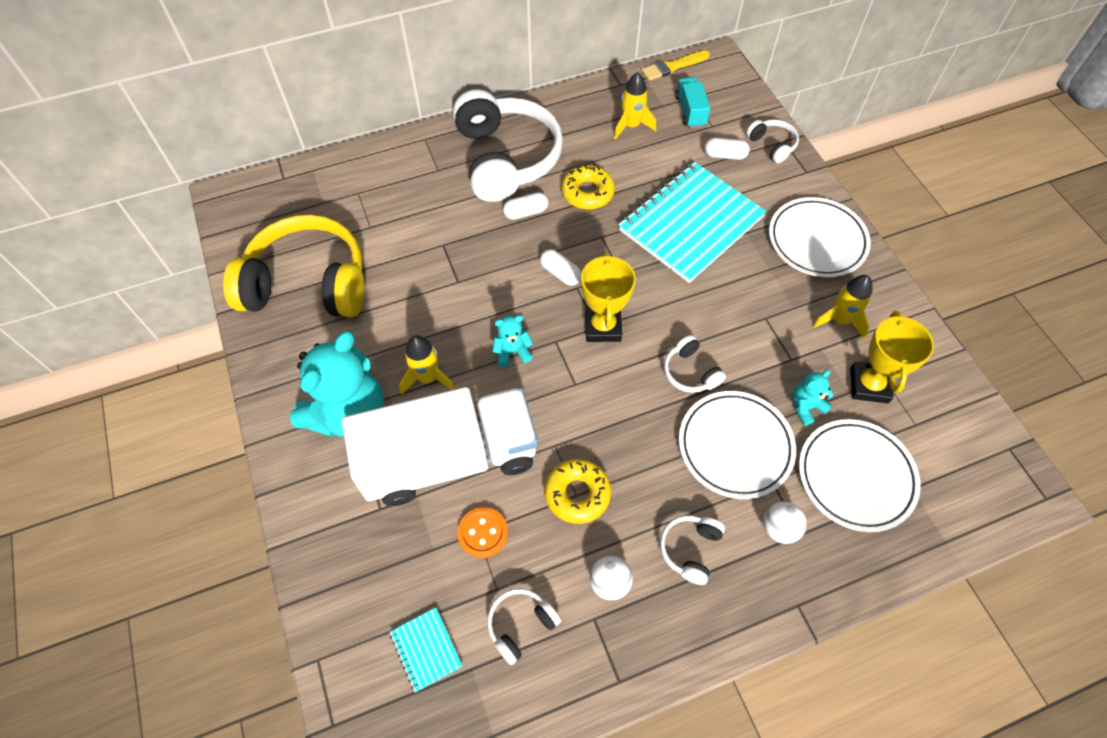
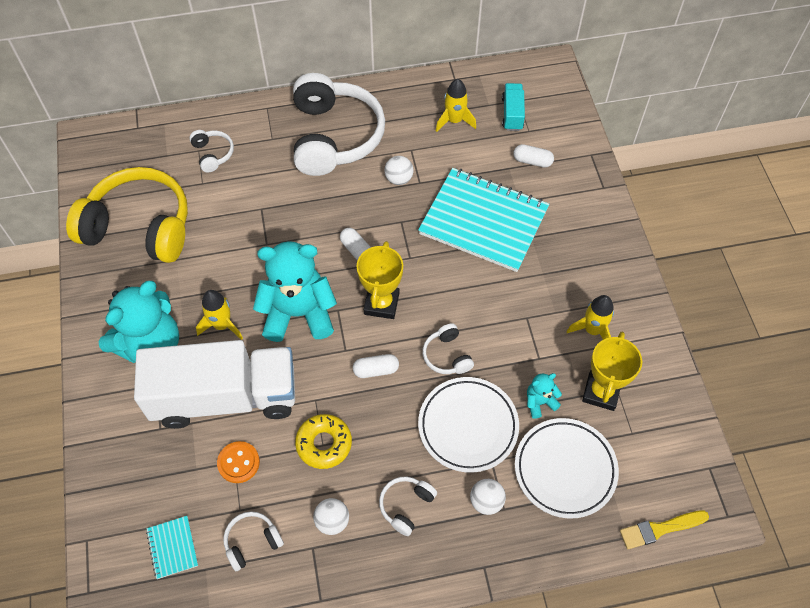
camera: 10 degrees right, 0 degrees up
turquoise teddy bear [492,315,533,367] -> turquoise teddy bear [253,241,337,342], size x2.26
white capsule [503,192,548,220] -> white capsule moved to [353,354,399,378]
yellow donut [561,165,615,209] -> white ball [384,156,414,185]
turquoise notebook [618,162,766,283] -> turquoise notebook turned 60 degrees clockwise [418,168,549,272]
yellow brush [641,50,710,81] -> yellow brush moved to [620,511,709,549]
white headphones [746,119,799,164] -> white headphones moved to [189,130,234,172]
white plate [769,197,871,277] -> none

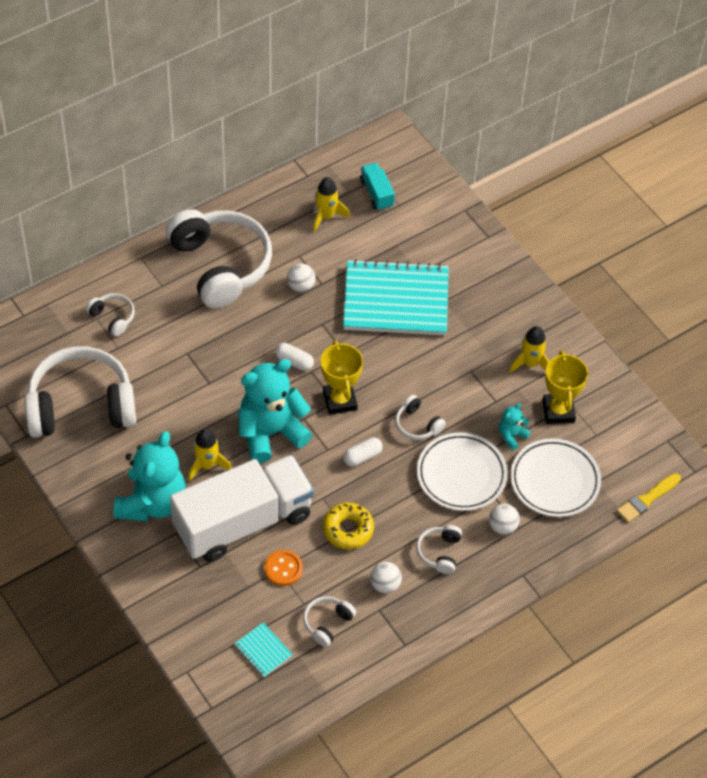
camera: 25 degrees left, 5 degrees down
yellow headphones [66,167,188,263] -> white headphones [25,346,136,438]
white capsule [513,144,554,168] -> none

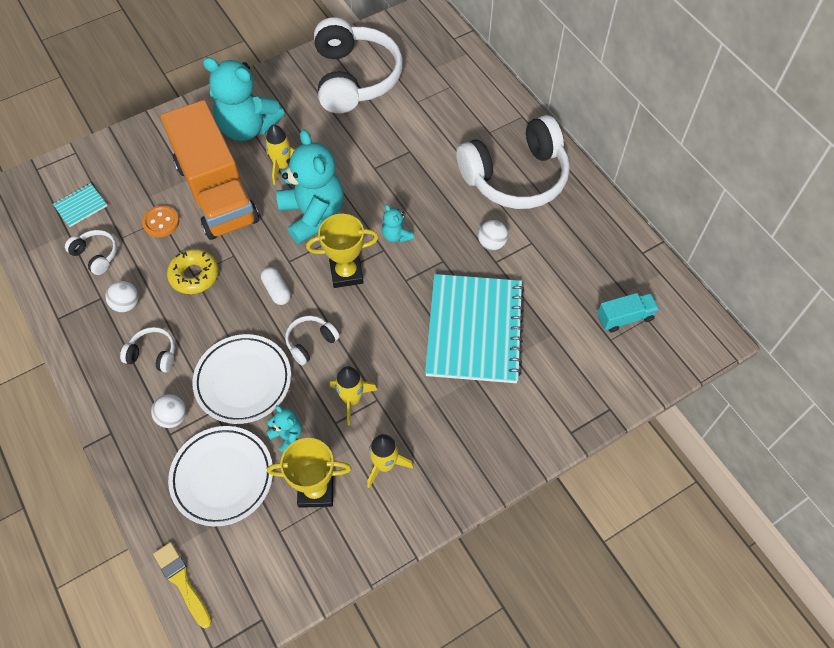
camera: 95 degrees right, 5 degrees up
white headphones [86,293,135,336] -> none
white truck [170,455,314,562] -> orange truck [161,100,259,240]
white capsule [275,343,314,371] -> turquoise teddy bear [381,204,414,243]
yellow rocket [313,177,350,232] -> yellow rocket moved to [330,366,377,425]

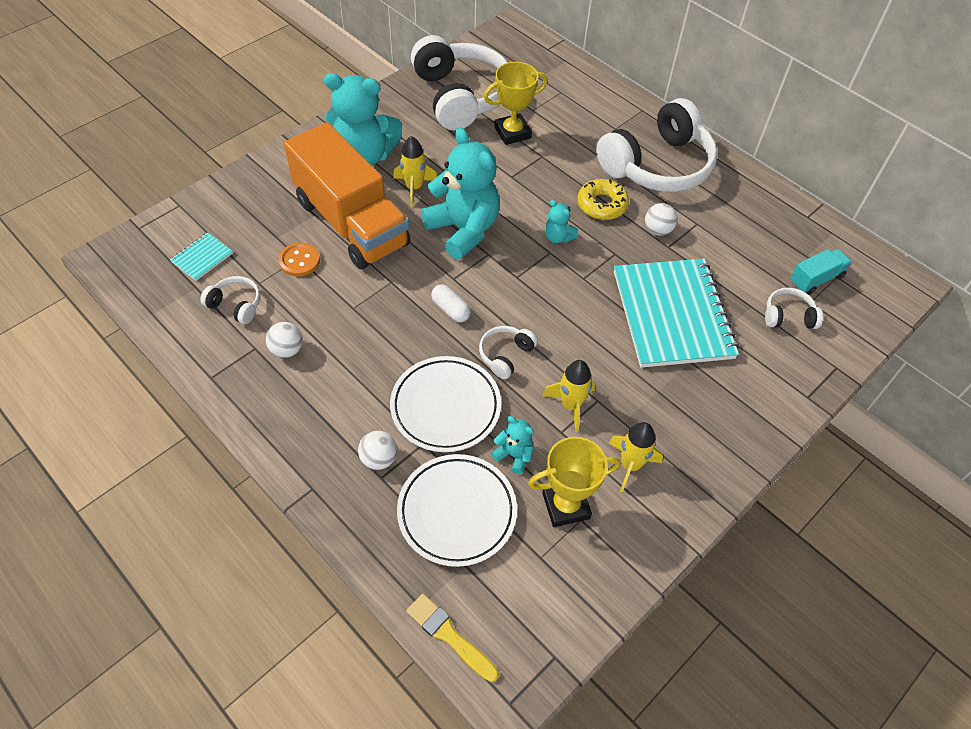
camera: 15 degrees left, 5 degrees down
white headphones [120,327,175,373] -> white headphones moved to [765,288,823,329]
yellow donut [167,249,219,294] -> yellow donut moved to [578,179,629,220]
yellow trophy [306,214,379,288] -> yellow trophy moved to [484,62,547,145]

